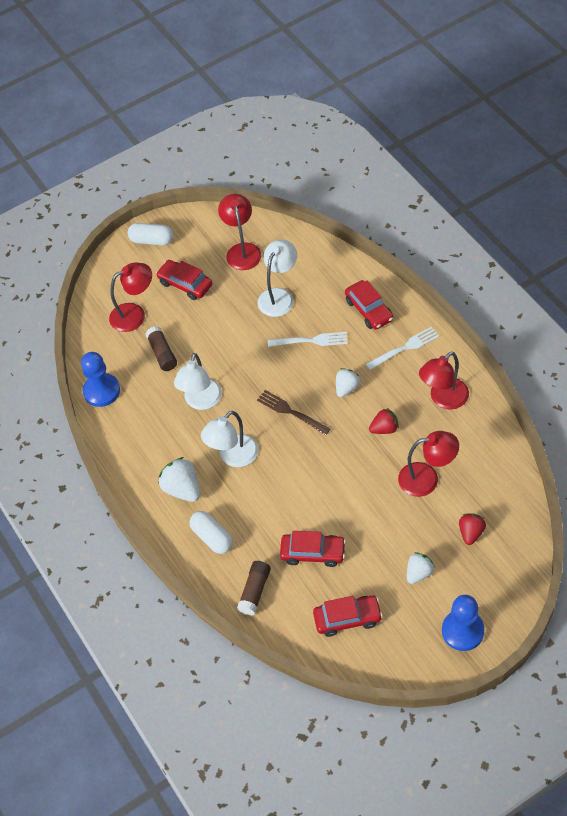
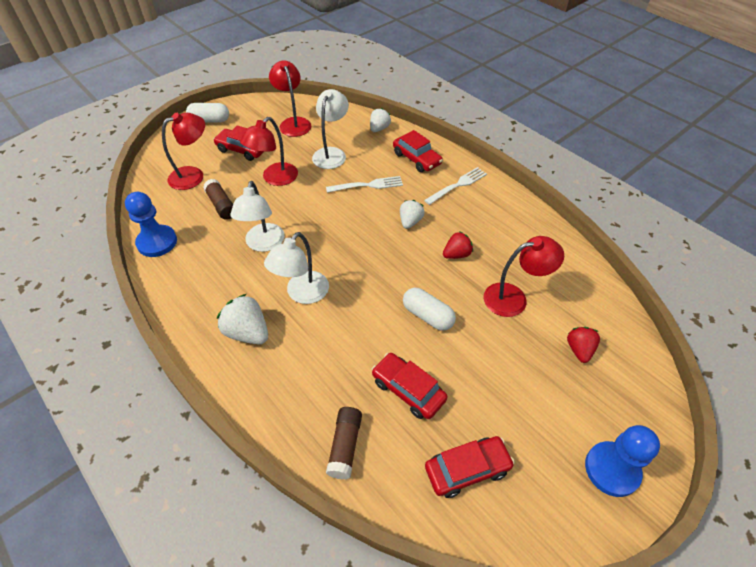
camera: 15 degrees left, 5 degrees down
white capsule [189,511,233,554] -> white capsule moved to [403,288,456,331]
brown fork [257,390,330,435] -> none
red car [280,531,346,567] -> red car turned 135 degrees counterclockwise [372,353,448,419]
white strawberry [407,552,435,584] -> white strawberry moved to [370,108,391,132]
red lamp [419,352,469,410] -> red lamp moved to [240,117,298,186]

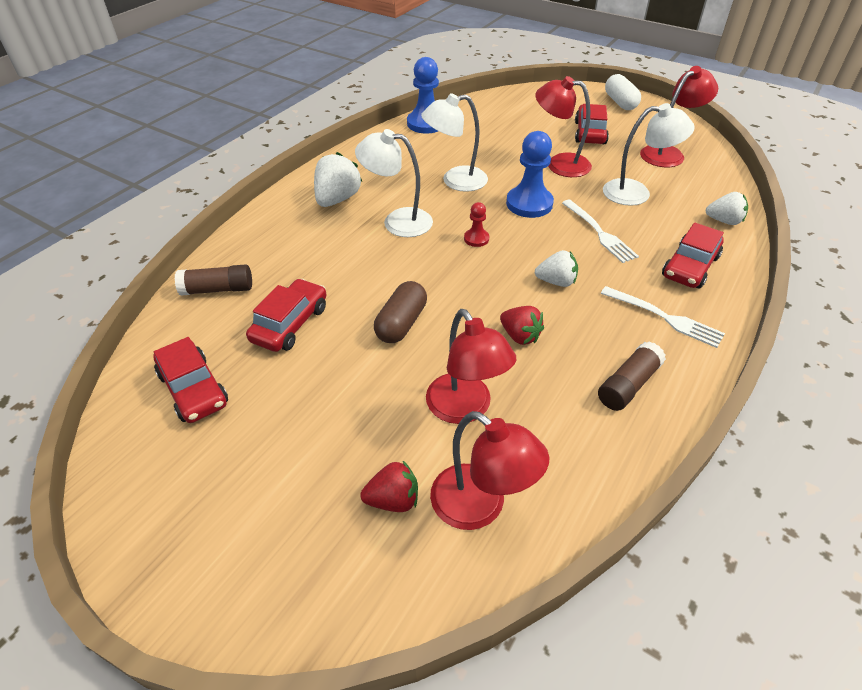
camera: 75 degrees right, 5 degrees down
red lamp [162,113,205,190] -> red lamp moved to [430,411,549,530]
brown glue stick [203,179,233,220] -> brown glue stick moved to [598,342,666,411]
white capsule [403,288,456,331] -> brown capsule [374,281,427,343]
blue pawn [585,425,660,497] -> blue pawn moved to [506,131,554,218]
none -> red pawn [464,202,489,247]

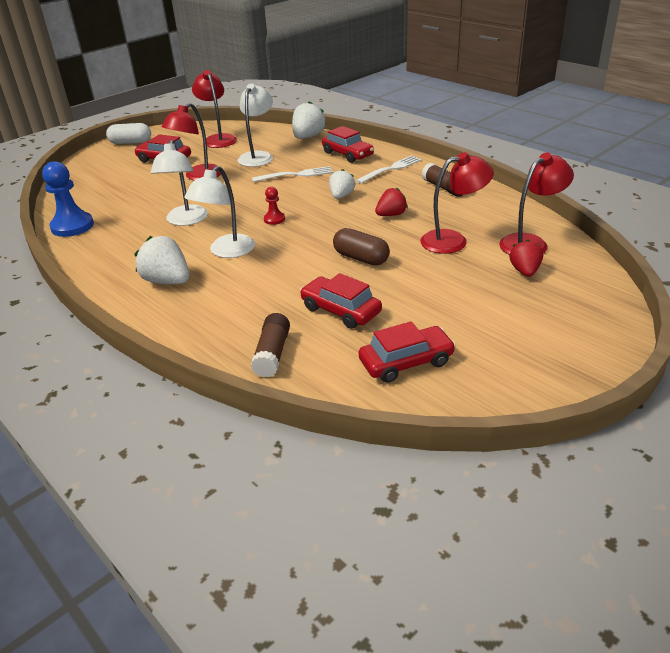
camera: 75 degrees left, 10 degrees down
blue pawn [506,131,554,218] -> none
white strawberry [706,192,748,225] -> white strawberry [292,101,326,139], size x1.52

